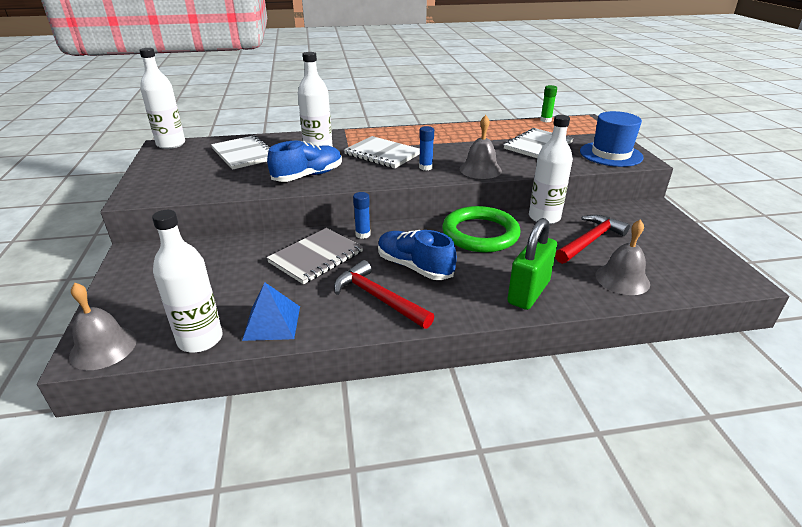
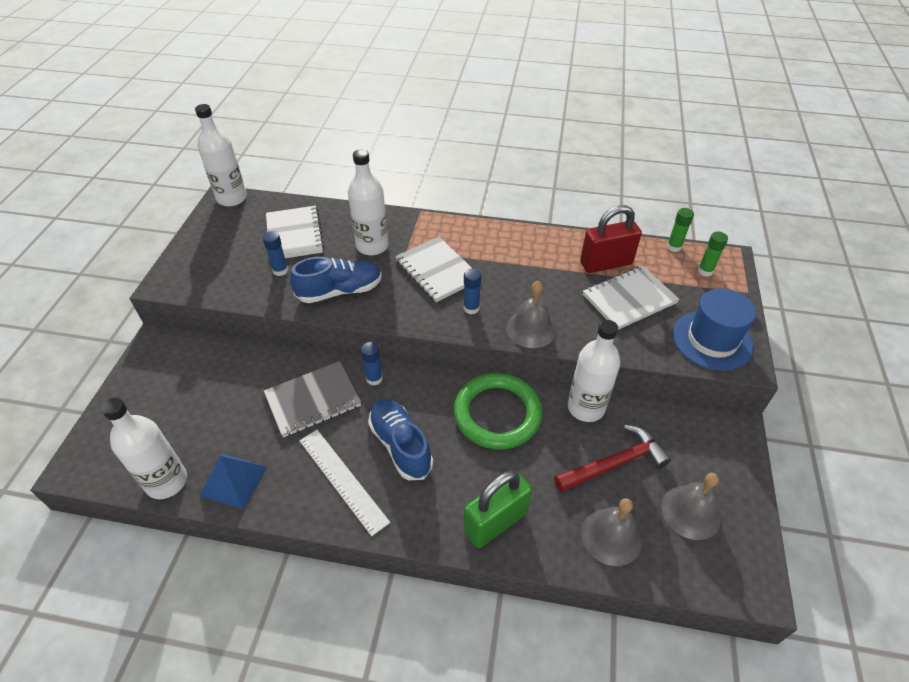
camera: 20 degrees right, 15 degrees up
grey bell [69,283,137,370] -> grey bell moved to [661,473,721,540]
red hammer [334,260,434,329] -> white ruler [299,430,390,536]
none -> blue glue stick [263,231,288,276]
none -> red padlock [580,205,642,273]
none -> green glue stick [698,232,728,276]

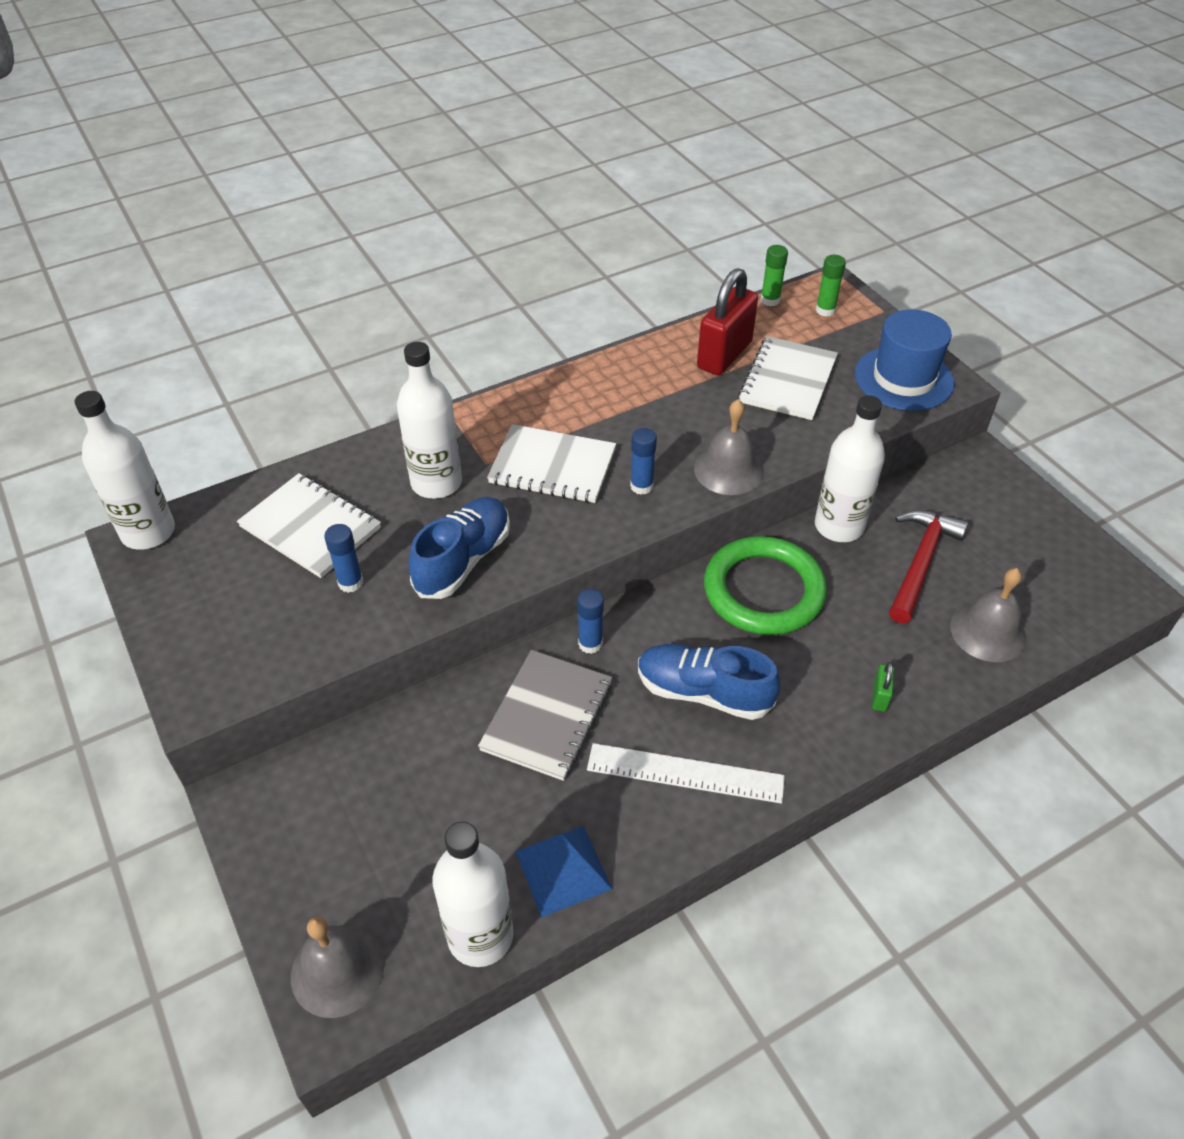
camera: 40 degrees left, 0 degrees up
green padlock [464,471,532,548] -> green padlock [872,662,894,712], size x0.42
grey bell [661,473,721,540] -> grey bell moved to [291,917,384,1018]

